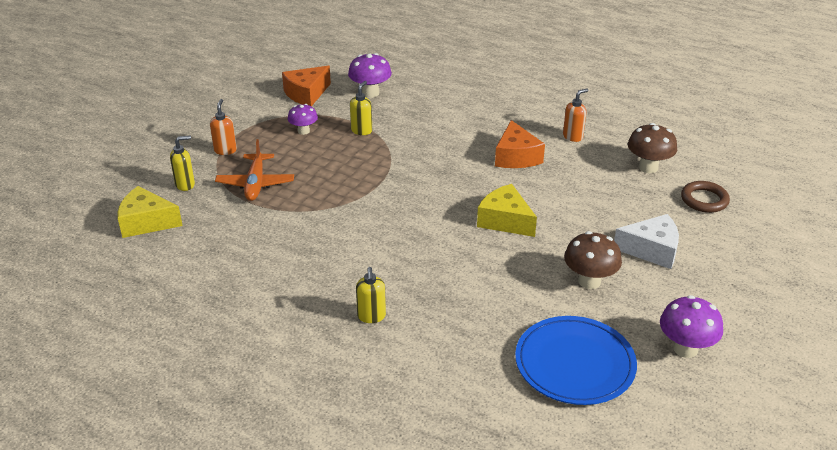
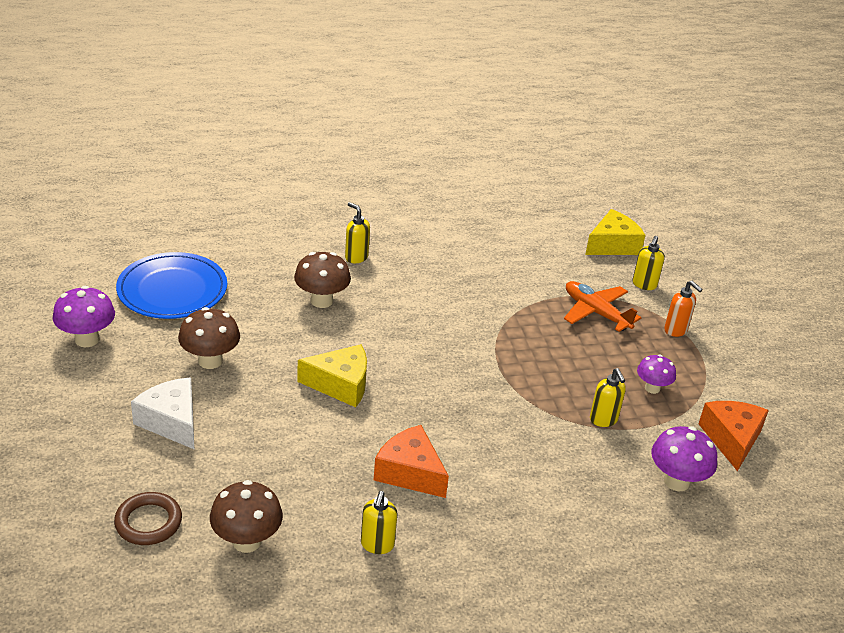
camera: 135 degrees right, 0 degrees up
orange soap dispenser [563,88,589,142] -> yellow soap dispenser [361,491,397,554]
white cheese [614,214,679,269] -> white cheese turned 90 degrees clockwise [131,377,194,449]
none -> brown mushroom [294,252,351,308]

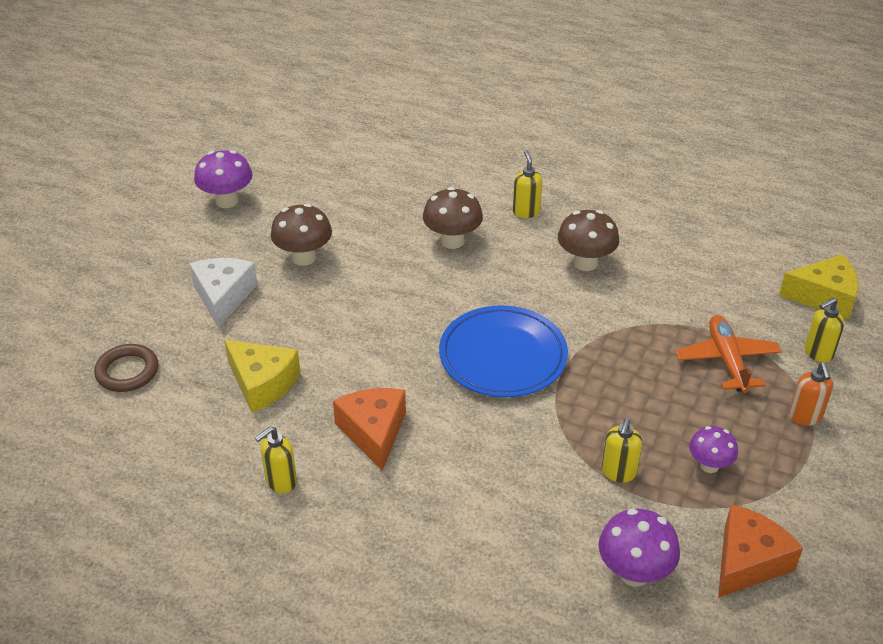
camera: 40 degrees right, 5 degrees up
blue plate [116,252,227,319] -> blue plate moved to [439,305,568,397]
brown mushroom [210,480,283,553] -> brown mushroom moved to [558,210,619,271]
yellow cheese [297,344,367,407] -> yellow cheese moved to [224,340,300,413]

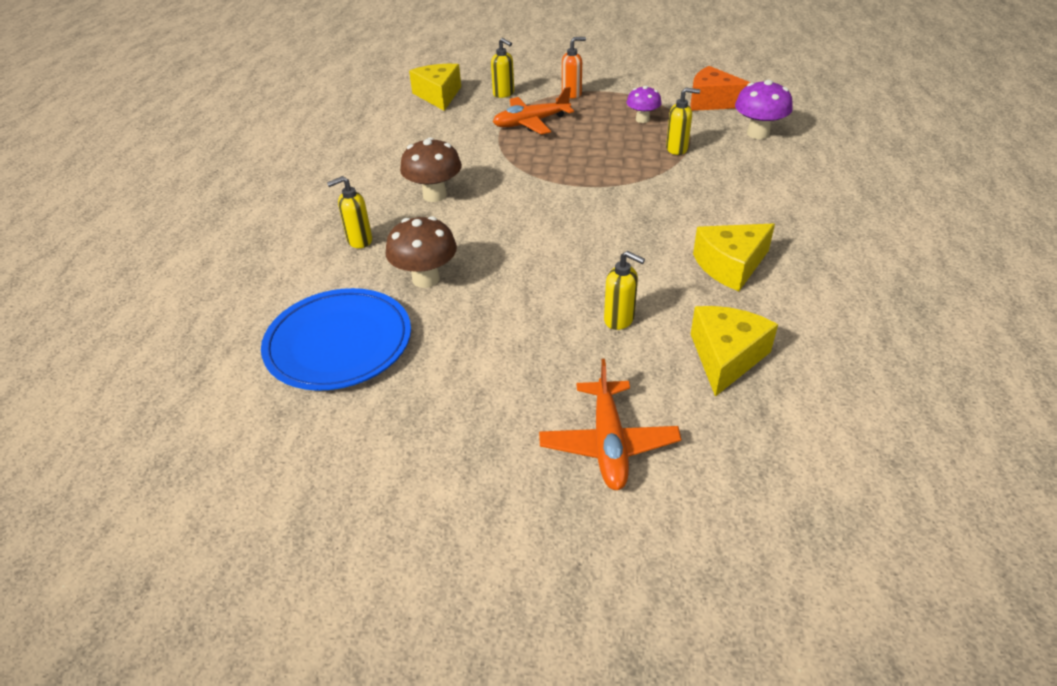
camera: 105 degrees left, 0 degrees up
brown ring [94,344,158,392] -> none
white cheese [189,258,258,328] -> orange plane [539,359,681,490]
purple mushroom [194,150,253,208] -> none
yellow soap dispenser [255,426,297,493] -> yellow soap dispenser moved to [604,251,645,330]
brown mushroom [271,203,332,266] -> none
orange cheese [333,388,406,471] -> yellow cheese [693,224,775,291]
blue plate [439,305,568,397] -> blue plate moved to [261,288,411,391]

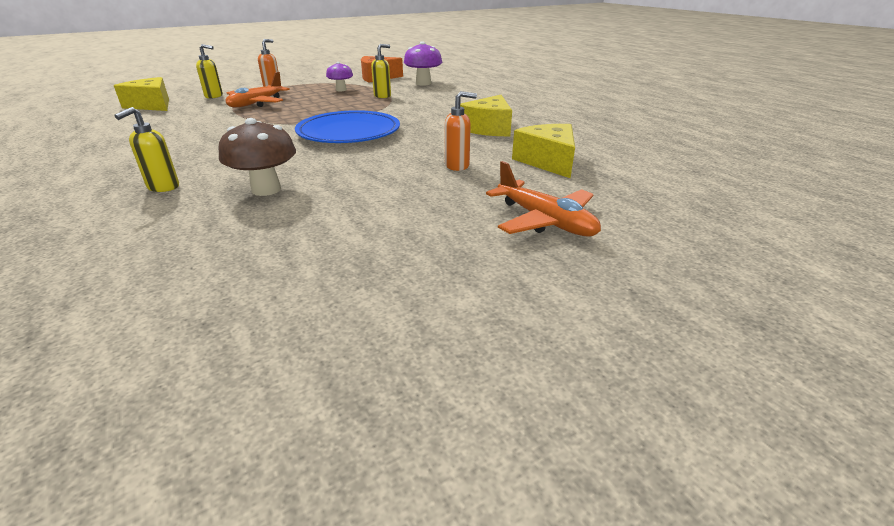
camera: 40 degrees left, 10 degrees down
blue plate [261,288,411,391] -> blue plate moved to [295,110,400,143]
brown mushroom [400,137,462,202] -> none
yellow soap dispenser [604,251,645,330] -> orange soap dispenser [445,91,477,171]

